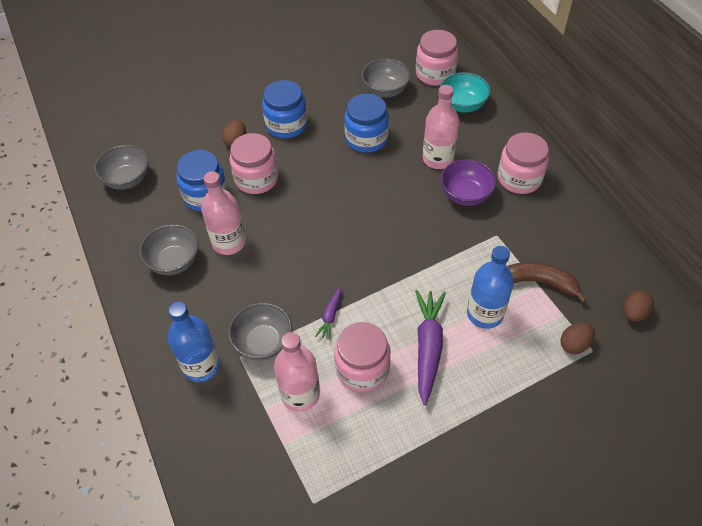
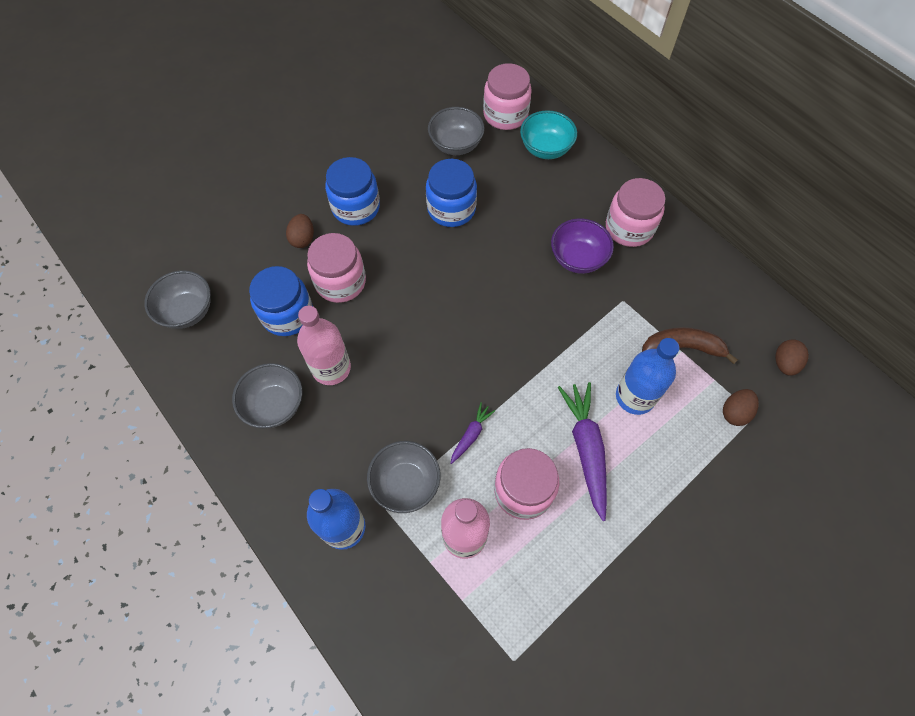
camera: 15 degrees left, 10 degrees up
purple carrot [315,286,341,340] -> purple carrot turned 150 degrees counterclockwise [451,402,495,464]
pink bottle [423,85,459,169] -> none

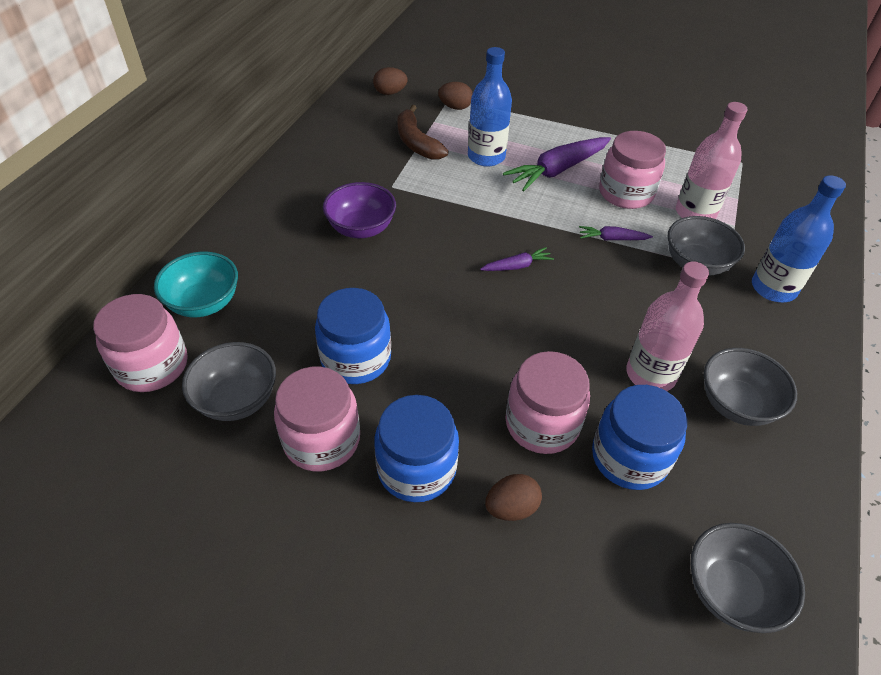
camera: 120 degrees left, 15 degrees down
pink jar [606,178,666,247] -> pink jar moved to [274,367,360,471]
none -> purple carrot [480,247,554,271]

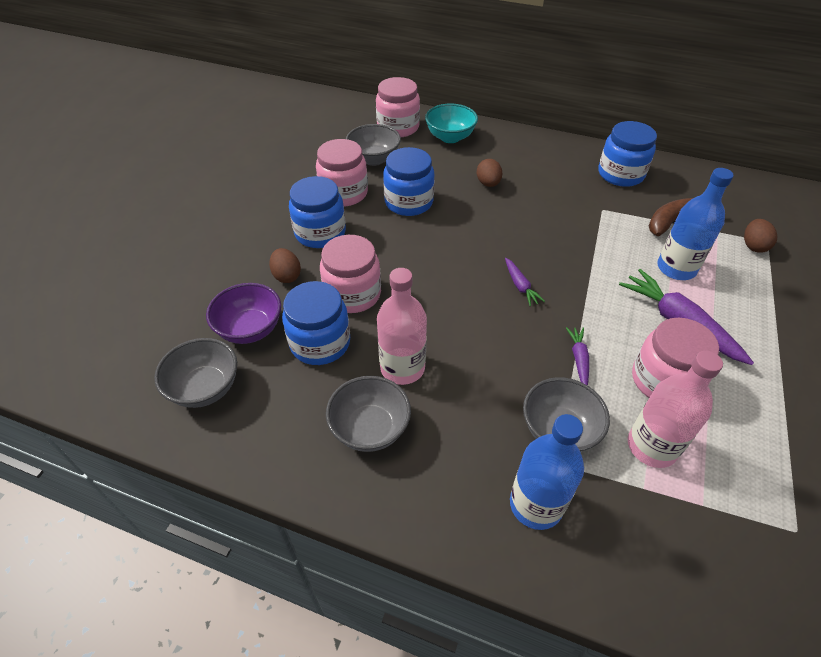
camera: 90 degrees right, 0 degrees up
purple bowl [323,182,396,238] -> purple bowl moved to [206,283,281,344]
brown egg [373,67,408,95] -> brown egg moved to [477,159,502,187]
none -> blue jar [599,121,657,187]

